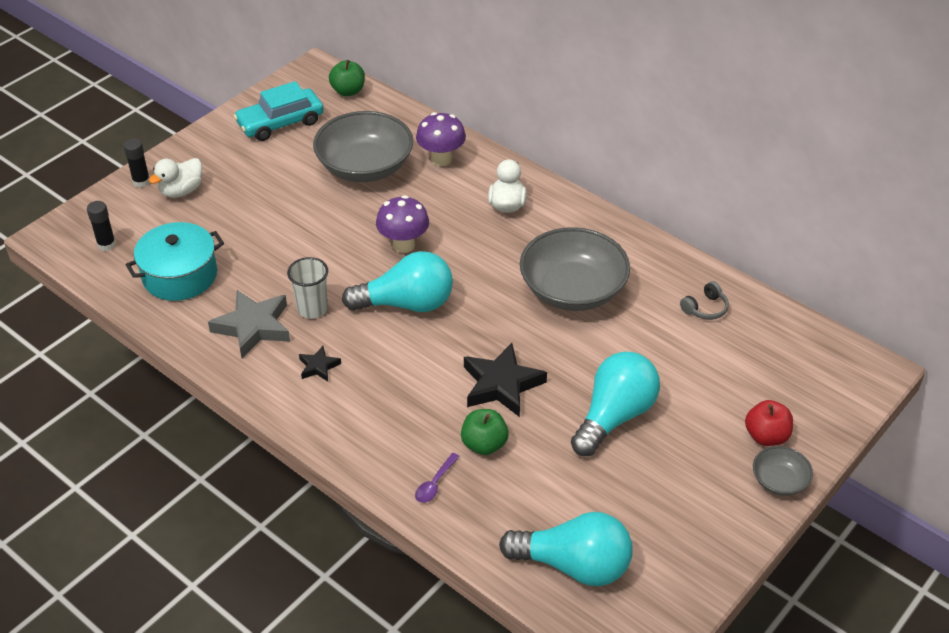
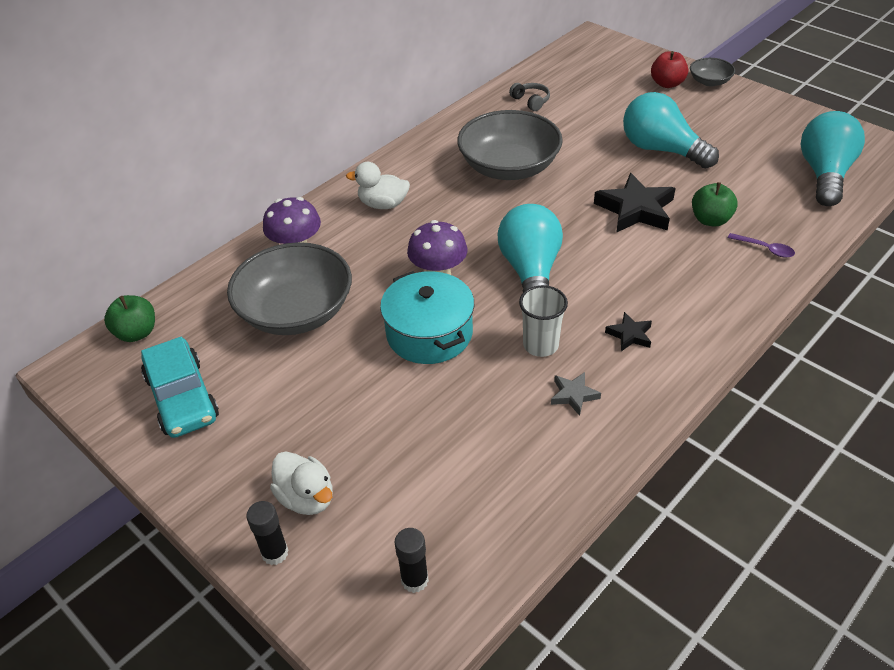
camera: 85 degrees left, 0 degrees up
turquoise pot [126,222,224,301] -> turquoise pot moved to [380,271,474,364]
grey star [208,290,290,358] -> grey star [551,372,601,416], size x0.51

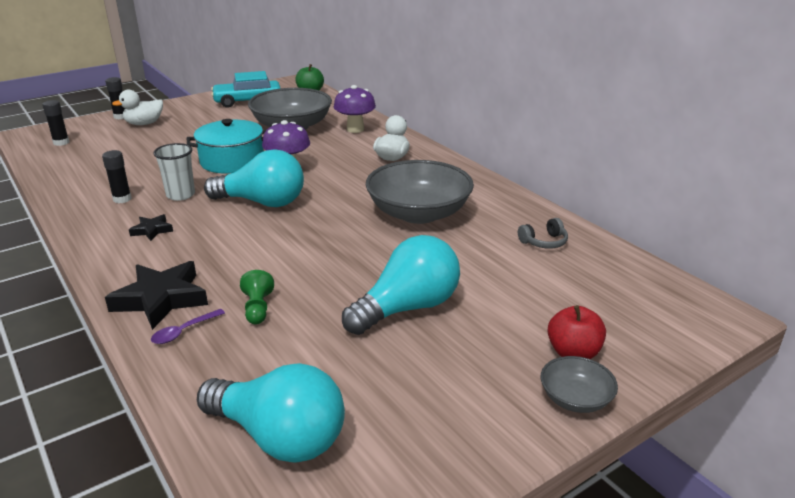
camera: 100 degrees right, 15 degrees down
grey star [551,372,601,416] -> black glue stick [102,150,132,203]
black star [594,173,676,233] -> black star moved to [105,261,208,330]
green apple [692,182,738,227] -> green pawn [240,270,274,325]

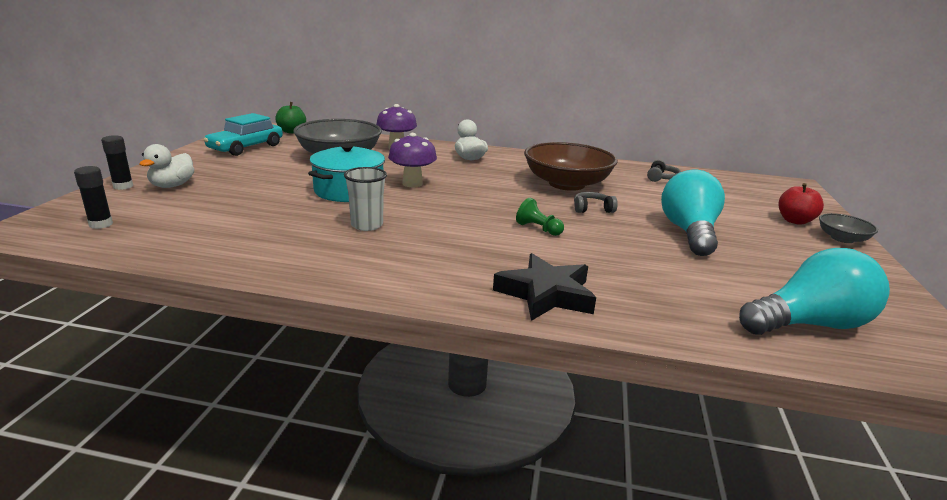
camera: 45 degrees left, 5 degrees down
black glue stick [102,150,132,203] -> none
black star [129,214,173,241] -> none
purple spoon [151,309,225,344] -> none
turquoise light bulb [204,149,304,207] -> none
green pawn [240,270,274,325] -> green pawn moved to [516,198,564,236]
grey bowl [366,160,474,224] -> brown bowl [524,142,618,191]
none -> grey headphones [574,192,618,213]

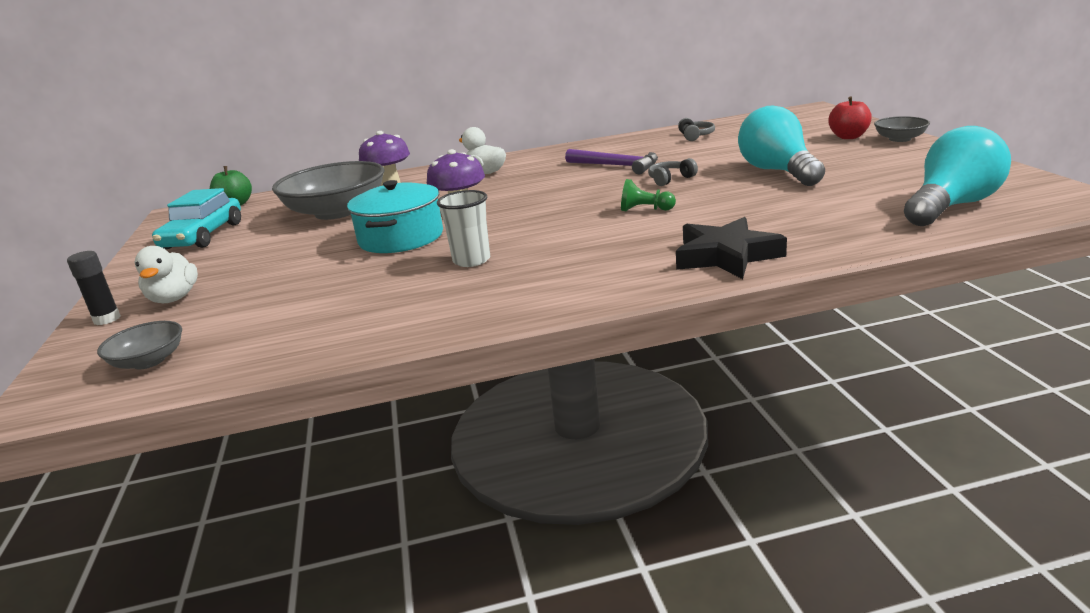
camera: 20 degrees left, 0 degrees up
black glue stick [74,166,113,229] -> grey bowl [97,321,182,369]
brown bowl [524,142,618,191] -> purple hammer [565,149,658,174]

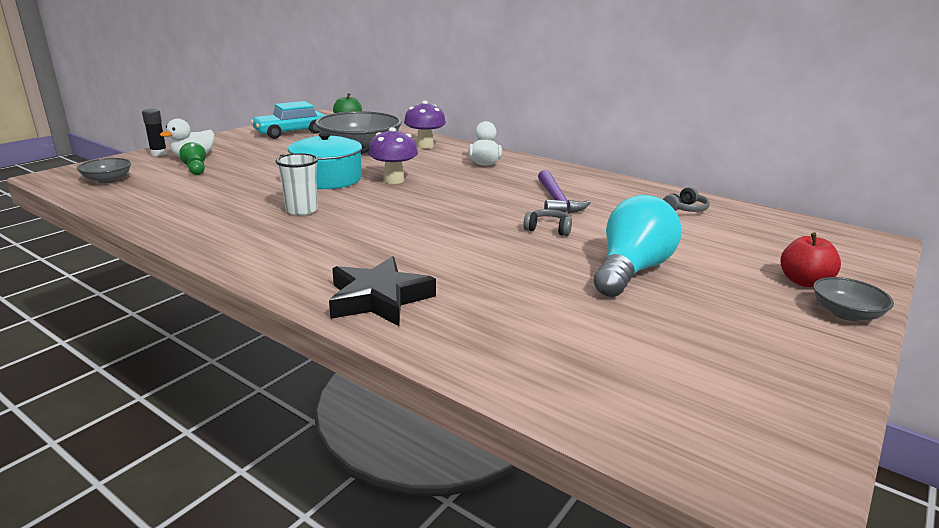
camera: 45 degrees right, 0 degrees up
green pawn [621,179,676,212] -> green pawn moved to [179,142,206,175]
turquoise light bulb [904,126,1011,226] -> none

